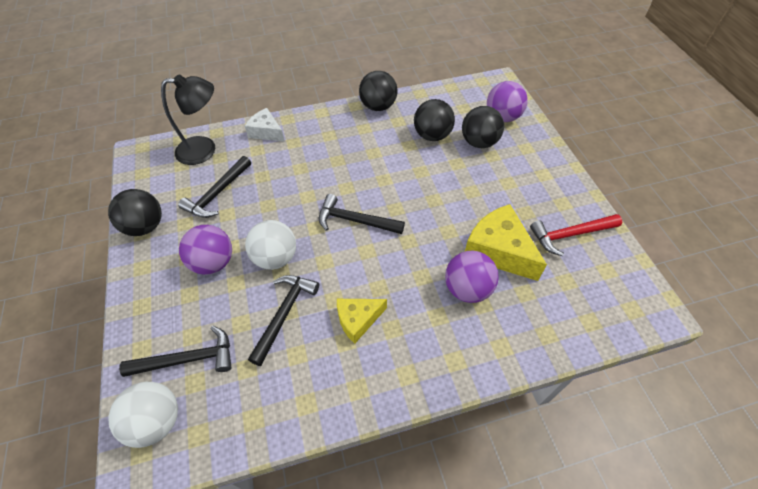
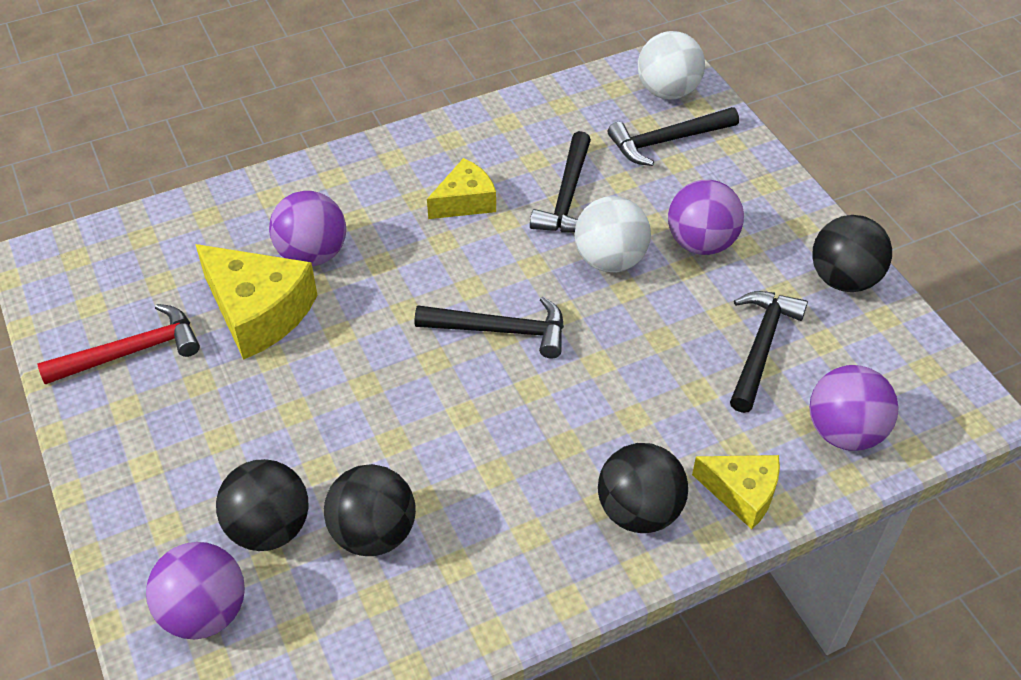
camera: 170 degrees right, 5 degrees down
black lamp [161,74,215,165] -> purple ball [809,365,899,451]
white cheese [245,108,285,142] -> yellow cheese [692,455,780,529]
black ball [359,71,397,111] -> black ball moved to [598,443,688,533]

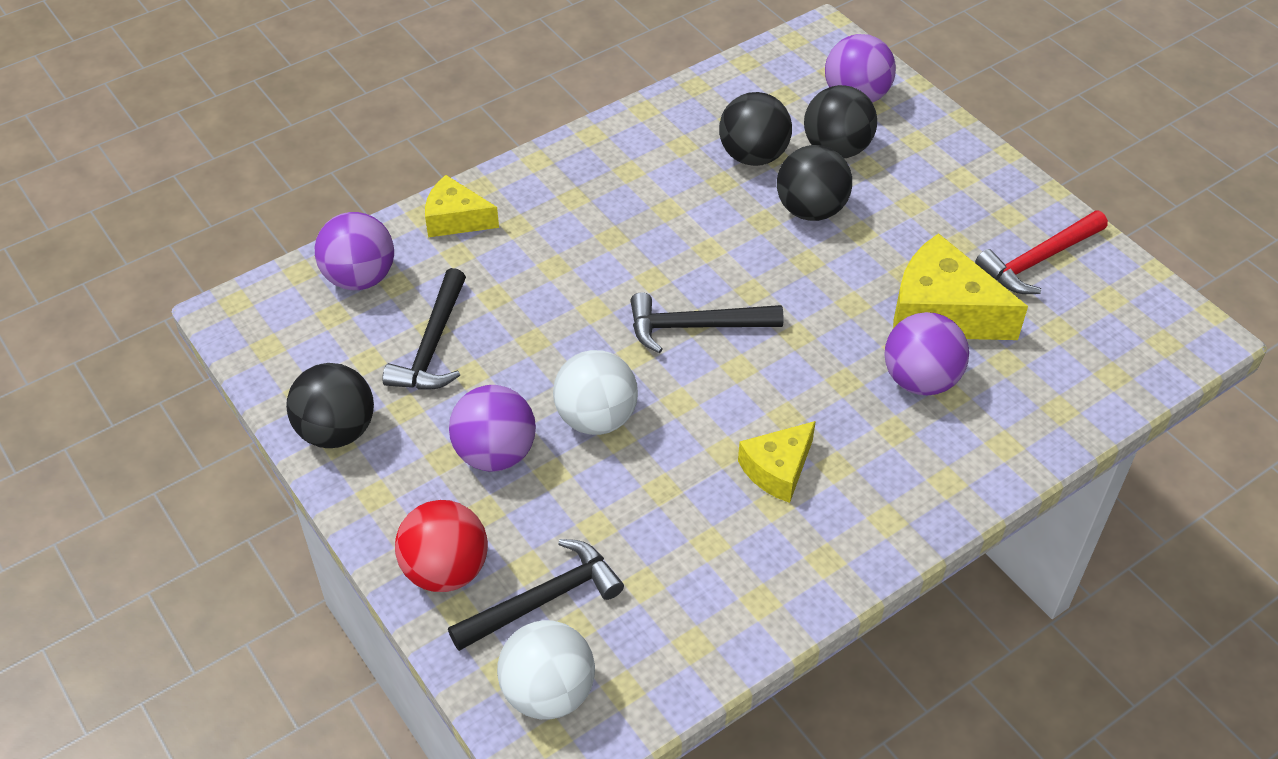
camera: 170 degrees right, 0 degrees up
black hammer [530,131,591,233] -> none
black ball [598,443,688,533] -> black ball moved to [777,145,852,221]
none -> red ball [395,500,488,592]

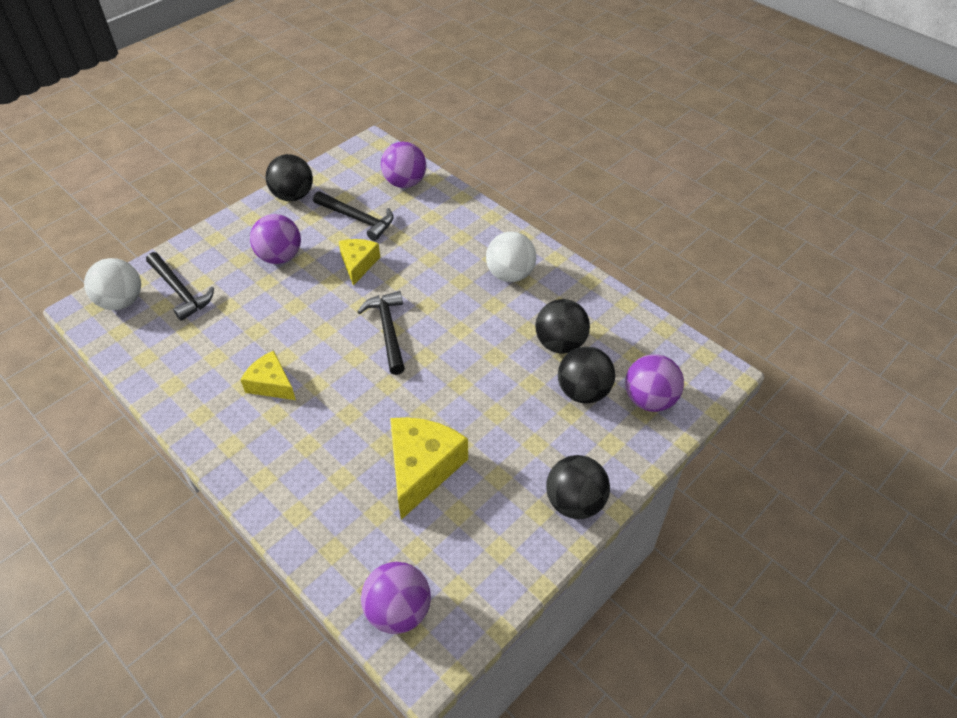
camera: 80 degrees right, 0 degrees up
black hammer [382,268,466,389] -> black hammer turned 150 degrees counterclockwise [313,191,394,241]
red ball [395,500,488,592] -> none
yellow cheese [425,175,499,237] -> yellow cheese moved to [339,239,380,286]
white ball [553,350,638,435] -> white ball moved to [486,231,536,282]
black ball [777,145,852,221] -> black ball moved to [546,455,610,519]
purple ball [884,312,969,396] -> purple ball moved to [361,562,431,634]
red hammer [975,210,1108,294] -> none

